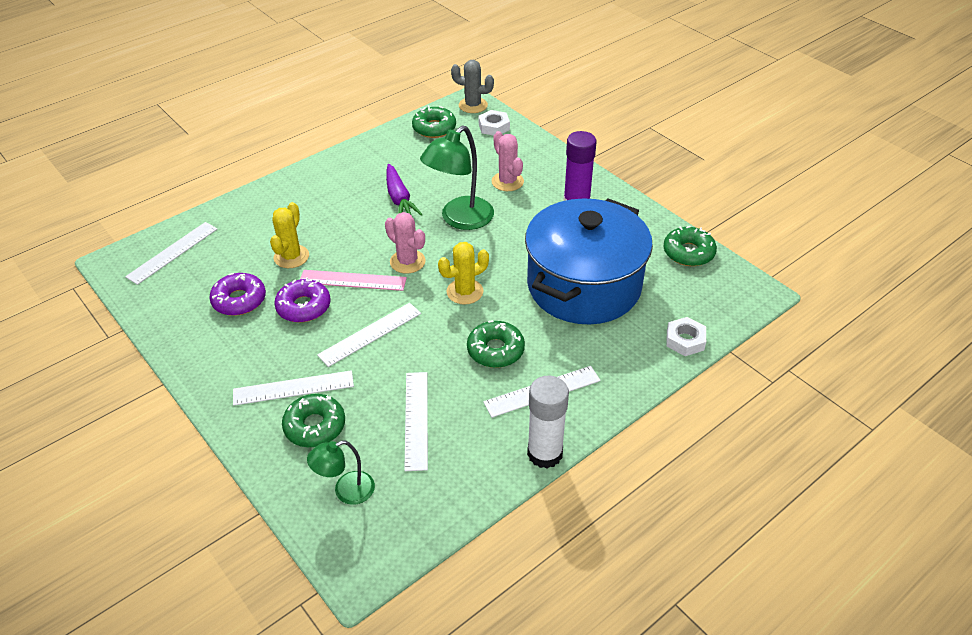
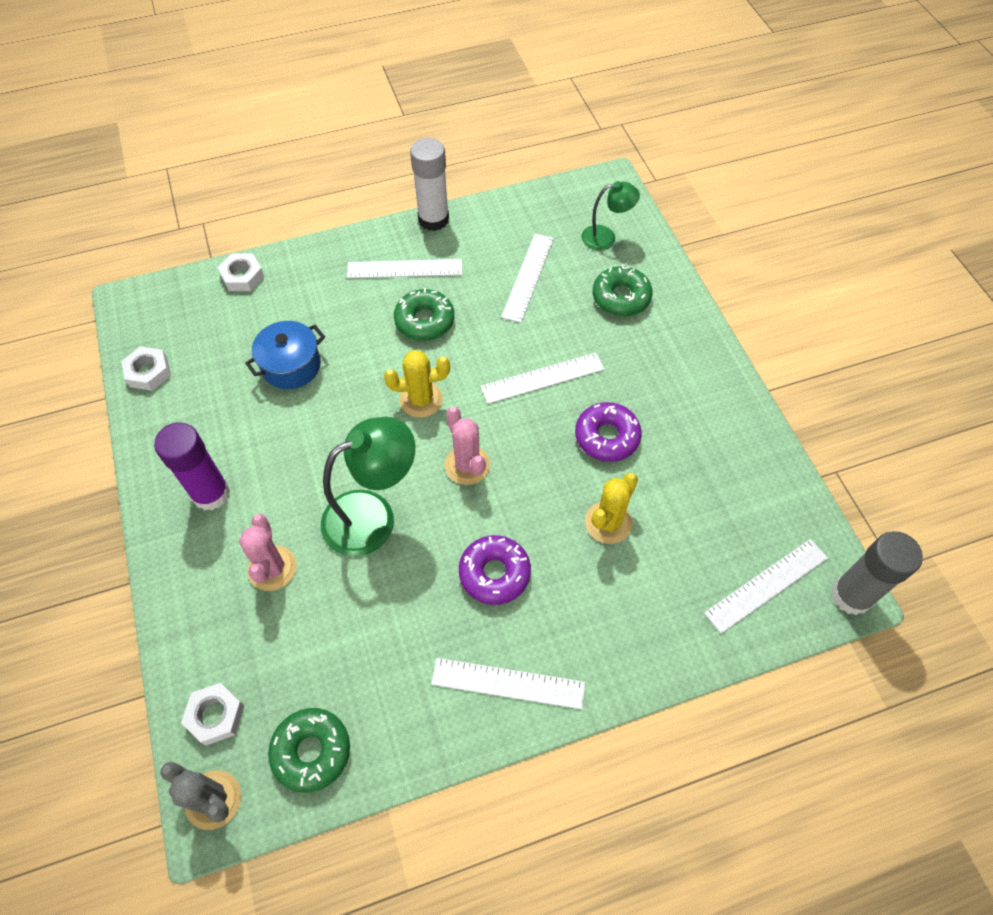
camera: 160 degrees left, 15 degrees up
purple donut [209,273,266,316] -> purple donut moved to [459,535,531,605]
white ruler [233,370,354,406] -> white ruler moved to [431,658,585,709]
pink ruler [300,270,407,291] -> none
purple carrot [386,164,423,216] -> none
blue pot [525,198,653,325] -> blue pot [245,321,325,389], size x0.45
green donut [663,226,717,266] -> white nut [121,346,171,391]
none -> grey glue stick [832,531,923,615]

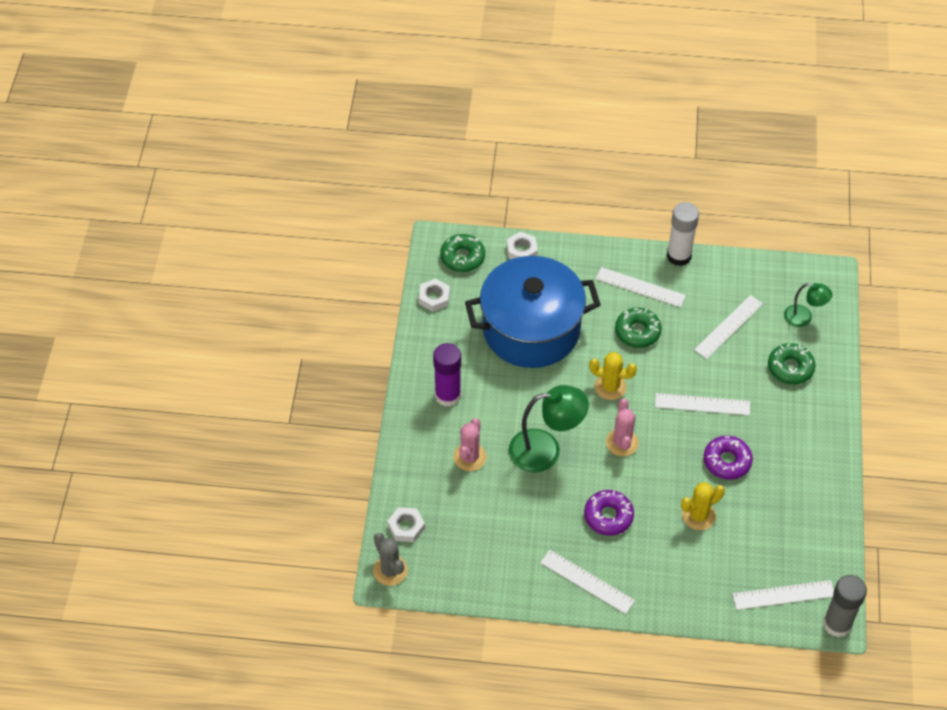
camera: 25 degrees right, 5 degrees down
blue pot [245,321,325,389] -> blue pot [465,256,601,368], size x2.22
green donut [268,708,350,793] -> green donut moved to [440,234,485,272]

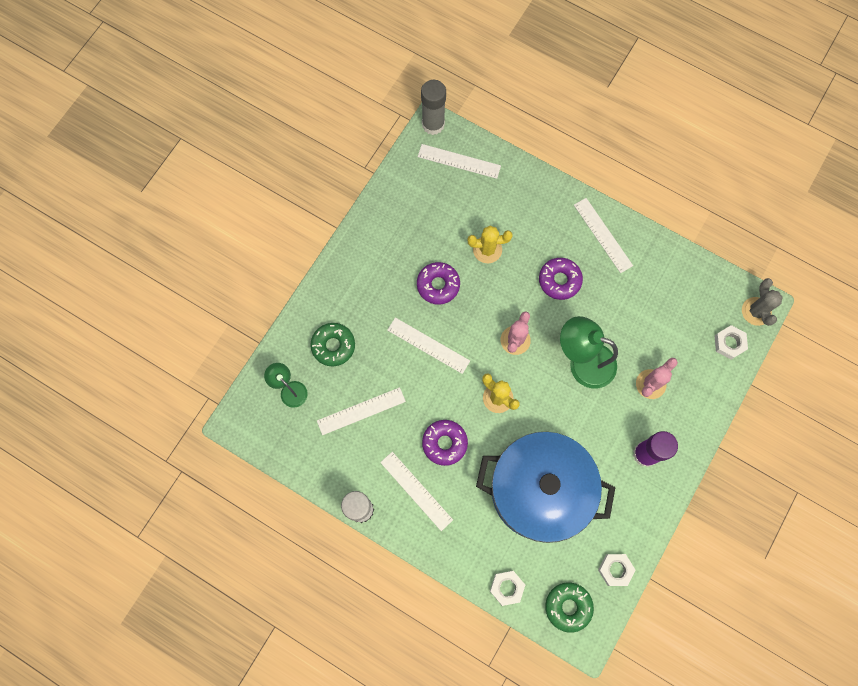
camera: 155 degrees left, 20 degrees up
green donut [615,307,662,348] -> purple donut [422,420,468,466]

